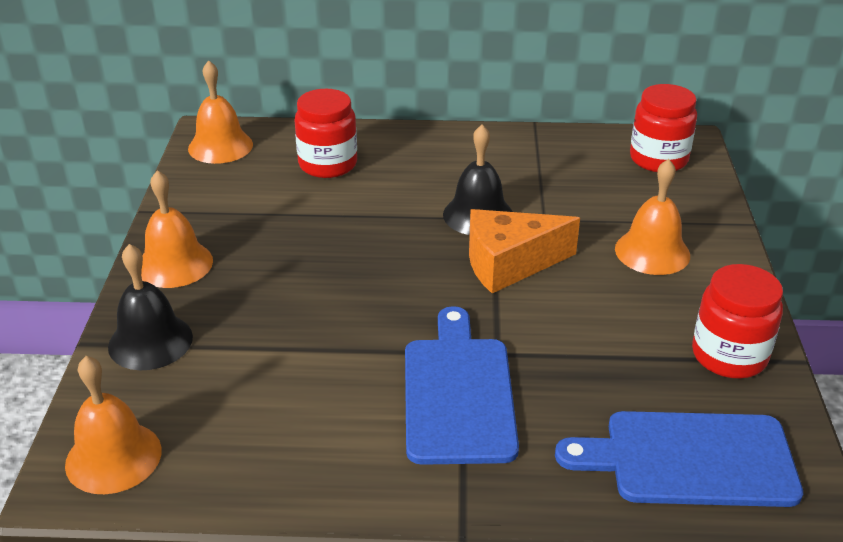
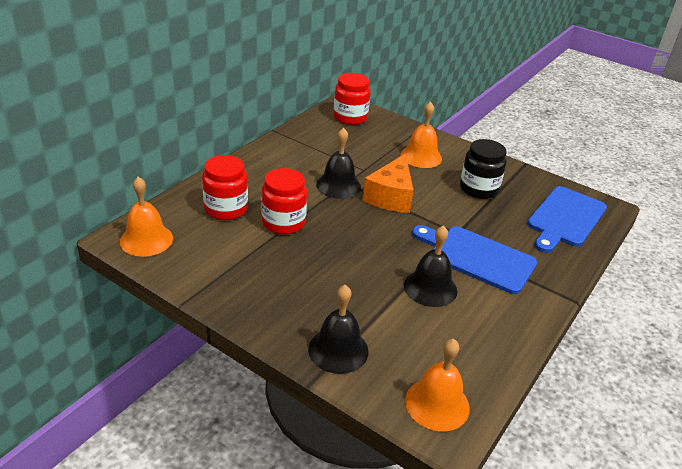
camera: 60 degrees left, 0 degrees up
orange bell [141,170,213,288] -> none
red jar [692,264,783,378] -> red jar moved to [261,168,307,235]
none -> black bell [404,225,457,307]
none -> black jar [460,139,507,199]

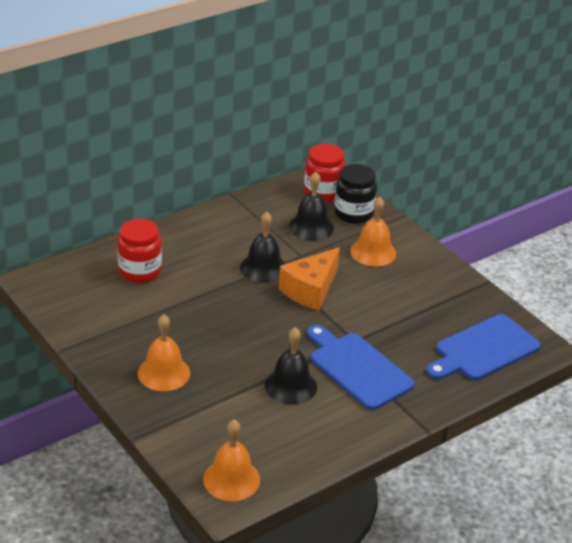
camera: 20 degrees right, 0 degrees up
orange bell [120,177,173,257] -> orange bell moved to [138,314,190,391]
red jar [261,168,307,235] -> none
black bell [308,285,369,374] -> black bell moved to [289,172,334,241]
black jar [460,139,507,199] -> black jar moved to [334,164,377,224]

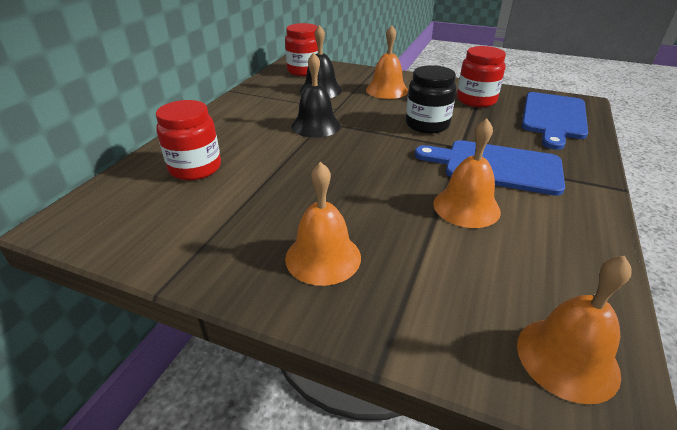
camera: 30 degrees left, 0 degrees up
black bell [264,327,317,404] -> orange bell [433,118,501,228]
orange cheese [279,247,340,310] -> none
black jar [334,164,377,224] -> black jar moved to [406,65,456,134]
none -> red jar [457,46,506,107]

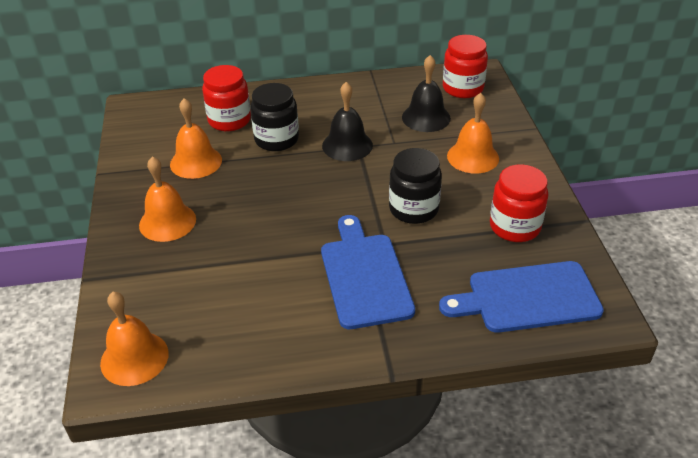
camera: 60 degrees right, 5 degrees up
orange bell [433,118,501,228] -> orange bell moved to [170,98,222,179]
none -> black jar [250,83,299,151]

